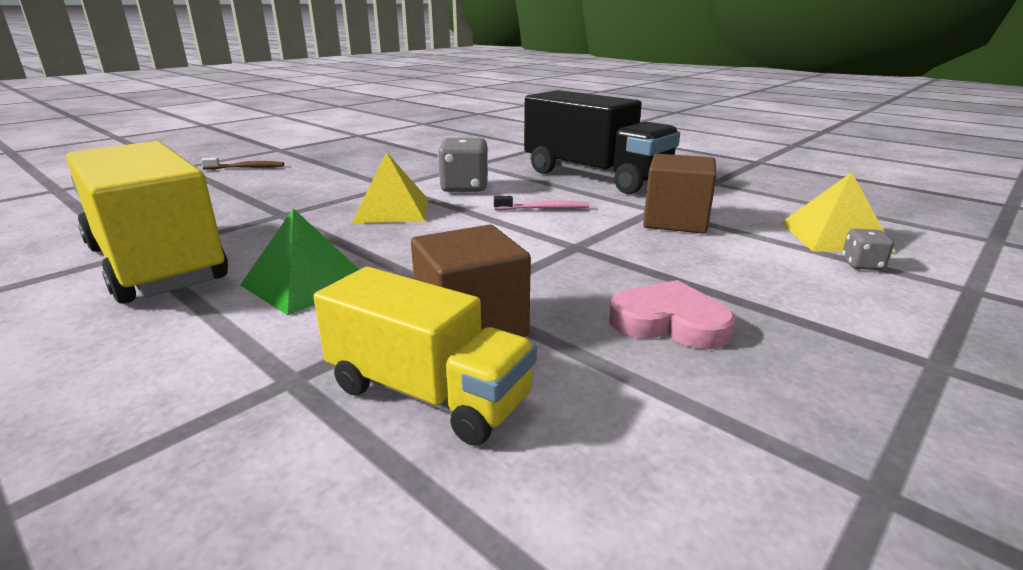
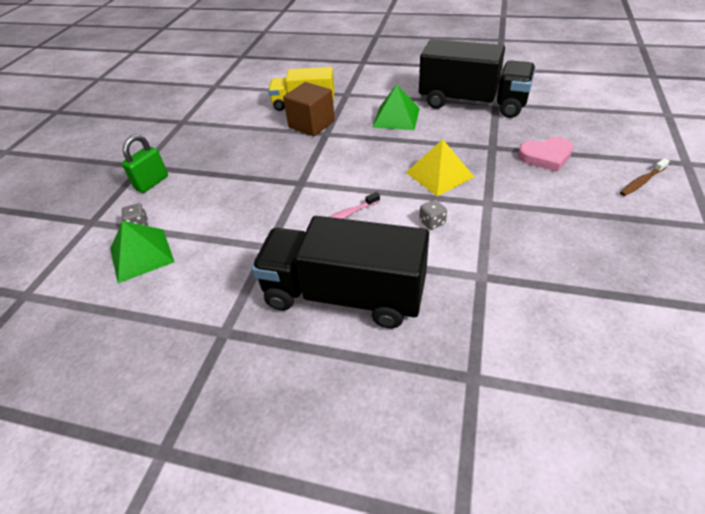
camera: 155 degrees right, 20 degrees up
yellow truck [66,141,228,304] -> black truck [419,39,536,118]
grey dice [438,138,488,192] -> grey dice [419,200,447,230], size x0.51
pink heart [609,280,736,349] -> pink heart moved to [518,137,573,172]
brown cube [643,154,717,234] -> none
yellow pyramid [781,172,895,252] -> green pyramid [110,221,174,283]
none -> green padlock [122,134,168,193]

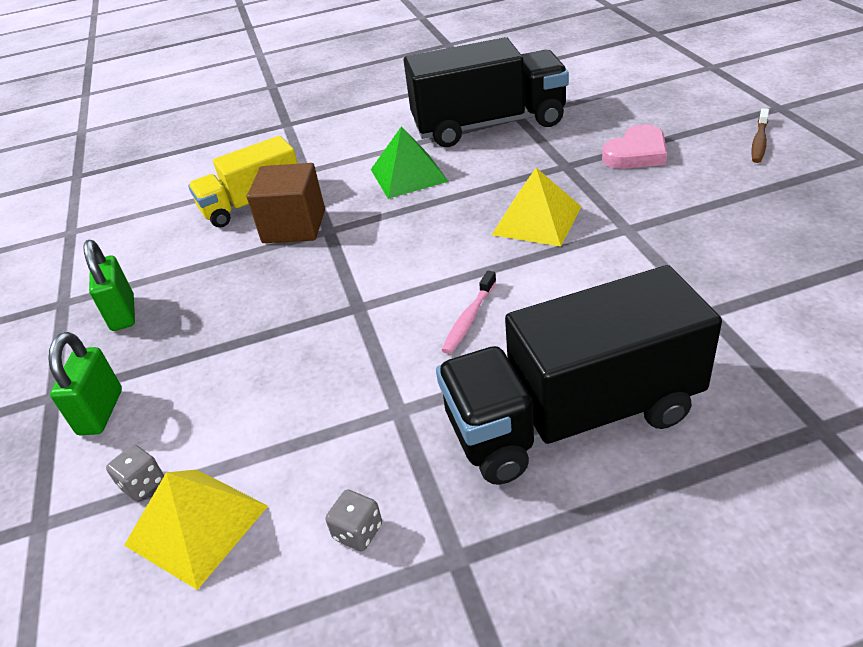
camera: 30 degrees left, 5 degrees down
green pyramid [110,221,174,283] -> yellow pyramid [124,470,268,590]
grey dice [419,200,447,230] -> grey dice moved to [325,490,382,551]
none -> green padlock [83,240,135,331]

